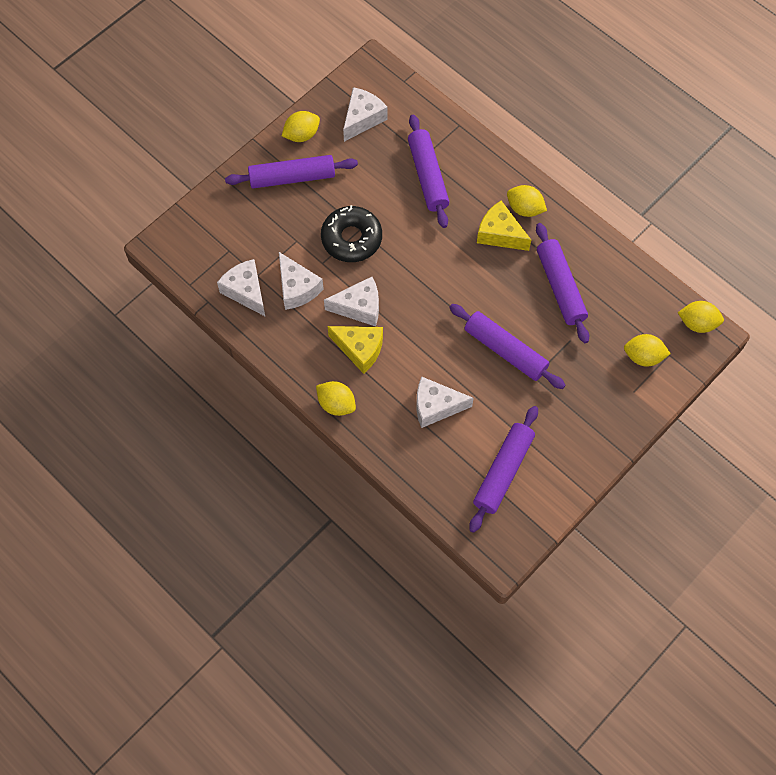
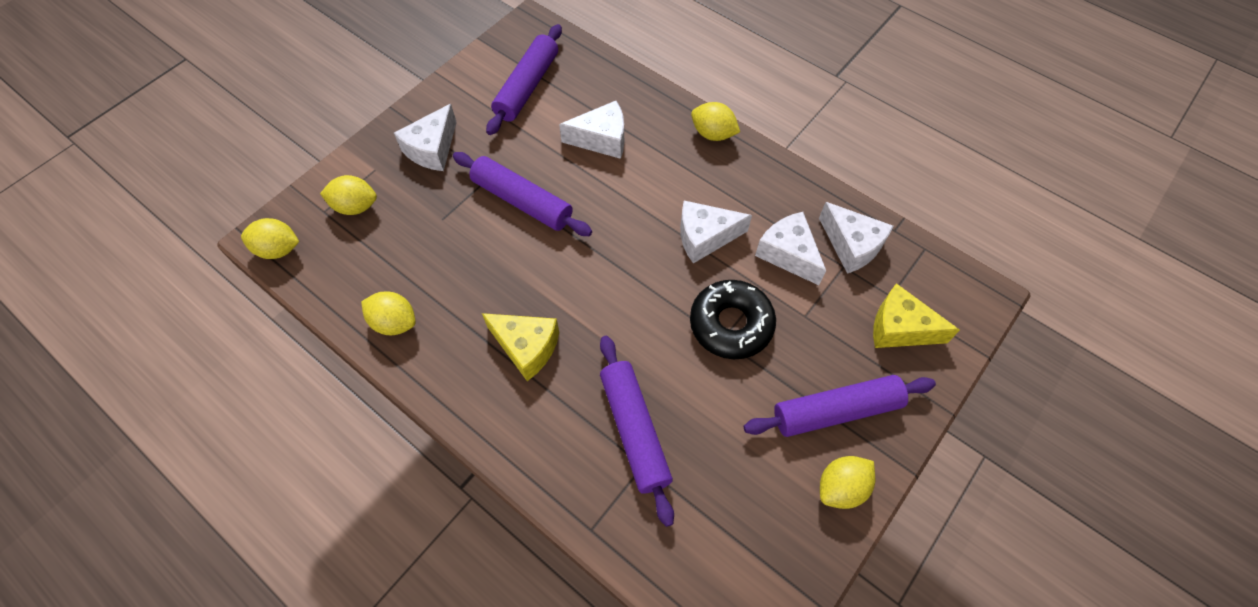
camera: 175 degrees right, 5 degrees down
yellow cheese [328,326,383,374] -> yellow cheese moved to [873,283,960,348]
white cheese [343,87,387,142] -> white cheese moved to [394,104,457,171]
yellow lemon [507,185,547,217] -> yellow lemon moved to [361,291,416,335]
purple rolling pin [536,223,589,343] -> none

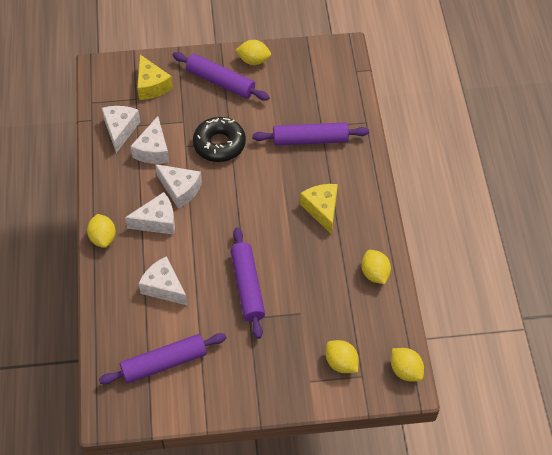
camera: 135 degrees left, 5 degrees down
white cheese [394,104,457,171] -> white cheese moved to [125,192,175,235]
purple rolling pin [600,336,674,527] -> purple rolling pin turned 60 degrees clockwise [252,122,369,146]

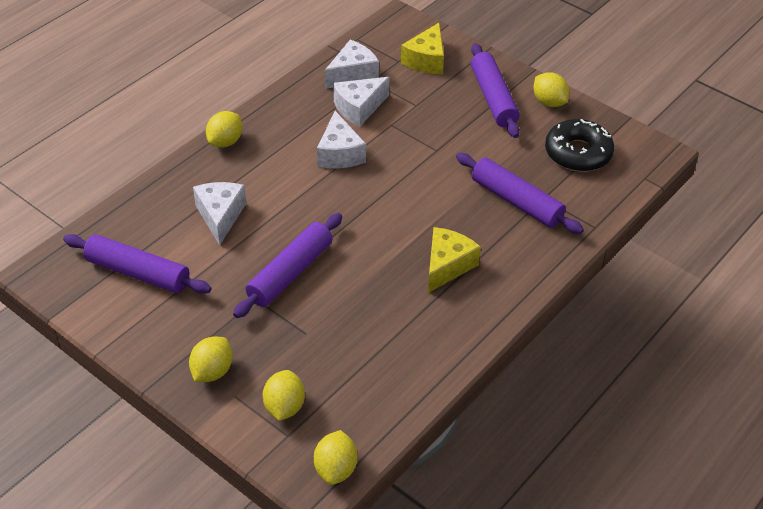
camera: 45 degrees right, 10 degrees down
white cheese [125,192,175,235] -> none
black donut [193,117,246,162] -> black donut moved to [545,119,614,172]
yellow lemon [361,250,391,284] -> yellow lemon moved to [189,337,232,382]

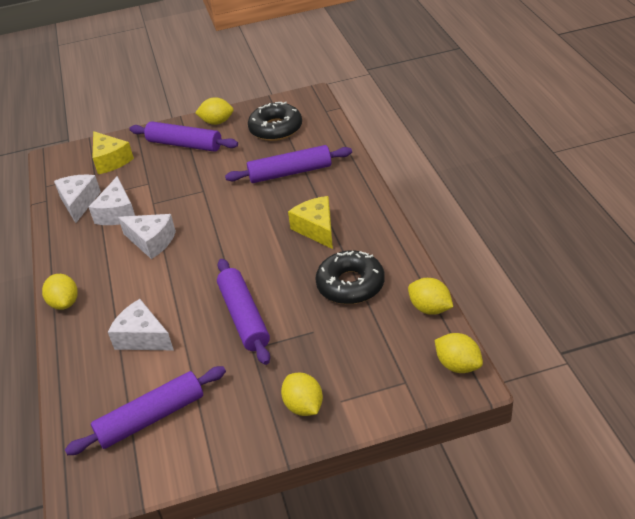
camera: 50 degrees left, 5 degrees down
yellow lemon [263,370,305,421] -> yellow lemon moved to [408,278,453,315]
none -> black donut [315,250,385,304]

